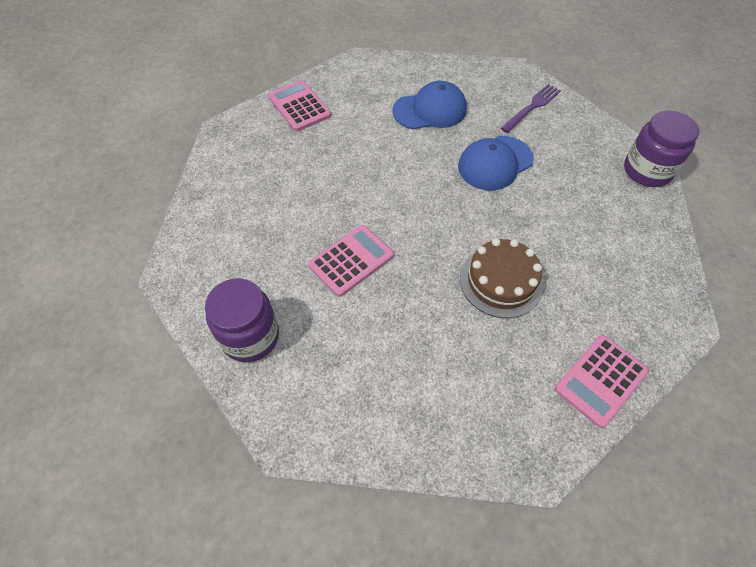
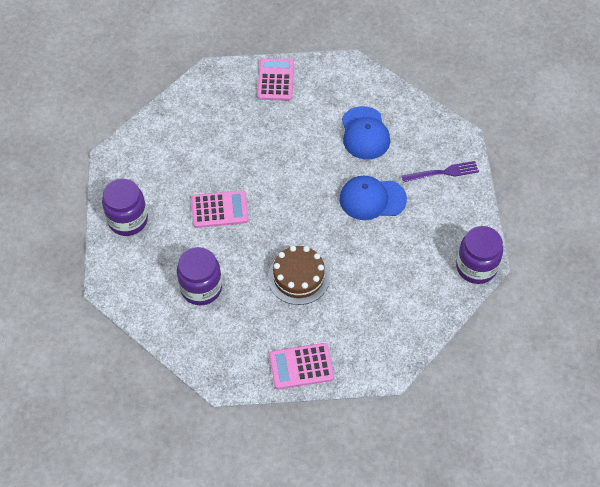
camera: 35 degrees right, 0 degrees up
blue cap [392,81,467,129] -> blue cap turned 60 degrees clockwise [342,106,390,159]
none -> purple jar [177,247,222,305]

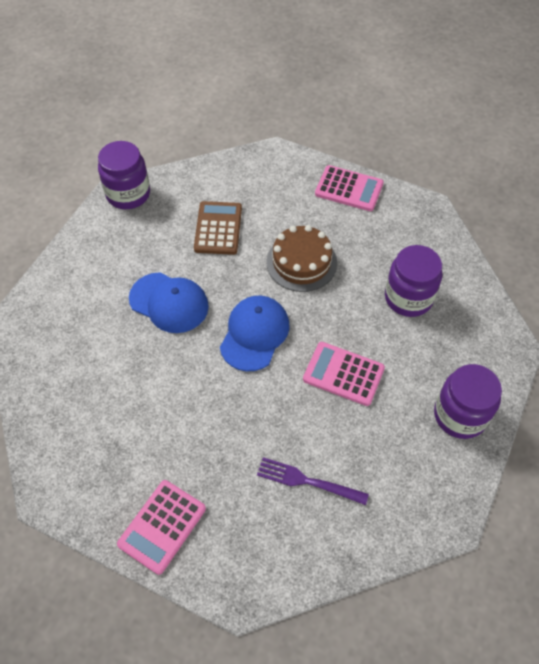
camera: 150 degrees left, 0 degrees up
blue cap [342,106,390,159] -> blue cap moved to [220,296,290,371]
purple fork [402,161,479,182] -> purple fork moved to [257,457,369,505]
none -> brown calculator [194,201,242,255]

